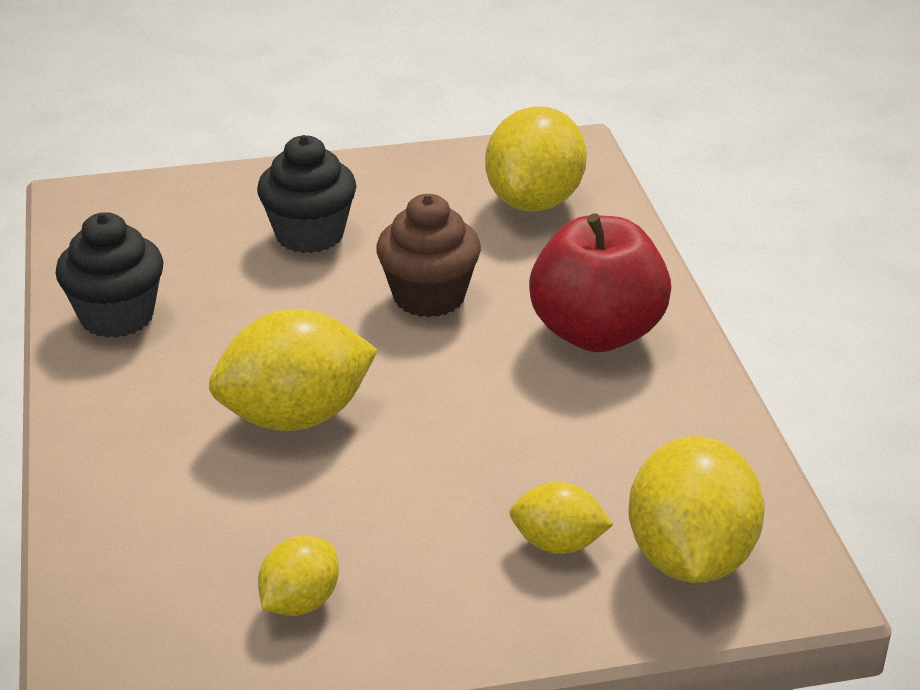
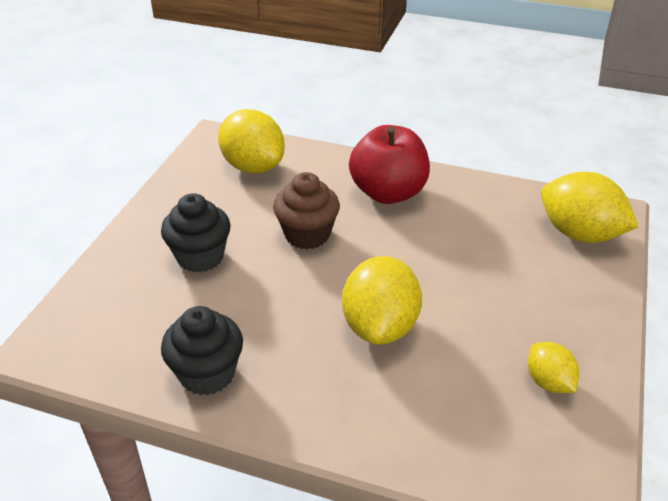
camera: 60 degrees left, 5 degrees up
yellow lemon [509,482,613,554] -> none

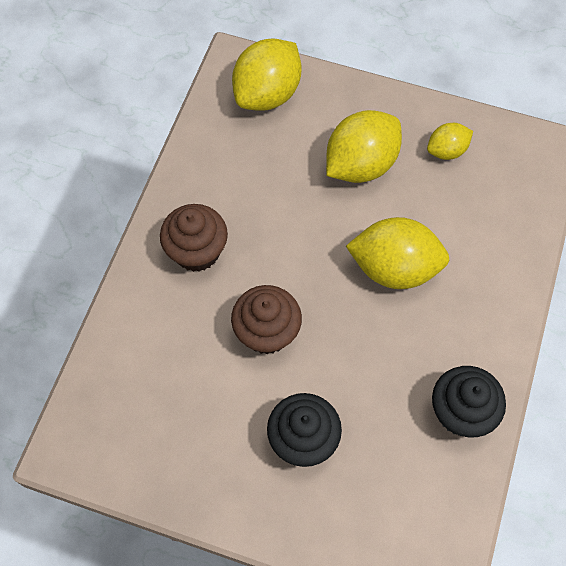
camera: 90 degrees left, 25 degrees up
yellow lemon [218,109,285,173] -> yellow lemon moved to [326,110,402,183]
red apple [349,125,430,204] -> brown cupcake [160,204,228,272]

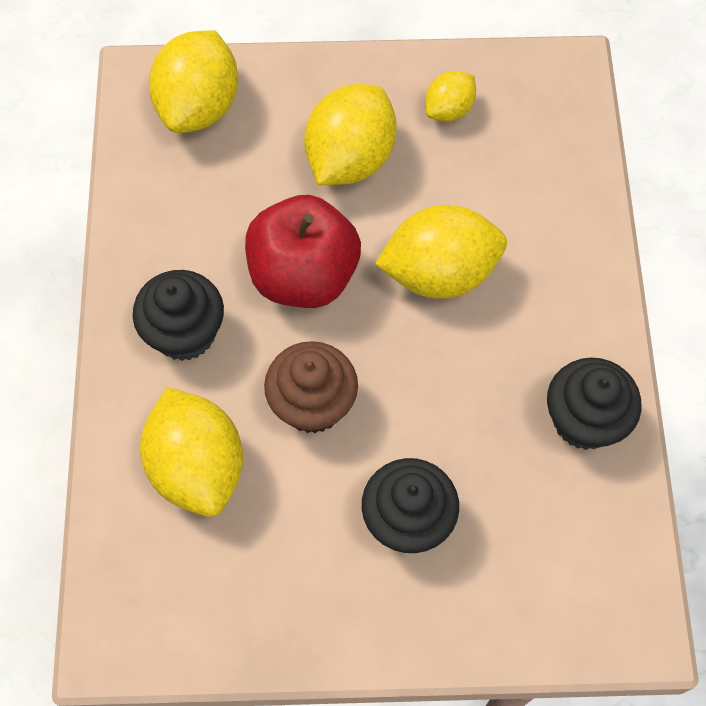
camera: 20 degrees left, 0 degrees up
brown cupcake [160,204,228,272] -> black cupcake [133,270,224,361]
none -> yellow lemon [140,387,243,517]
none -> red apple [245,195,361,308]

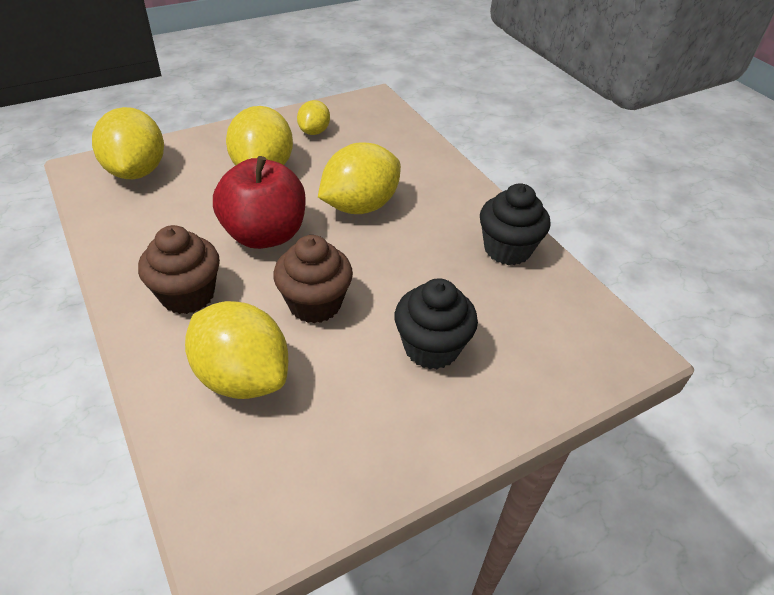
camera: 30 degrees left, 20 degrees down
black cupcake [133,270,224,361] -> brown cupcake [138,225,220,314]

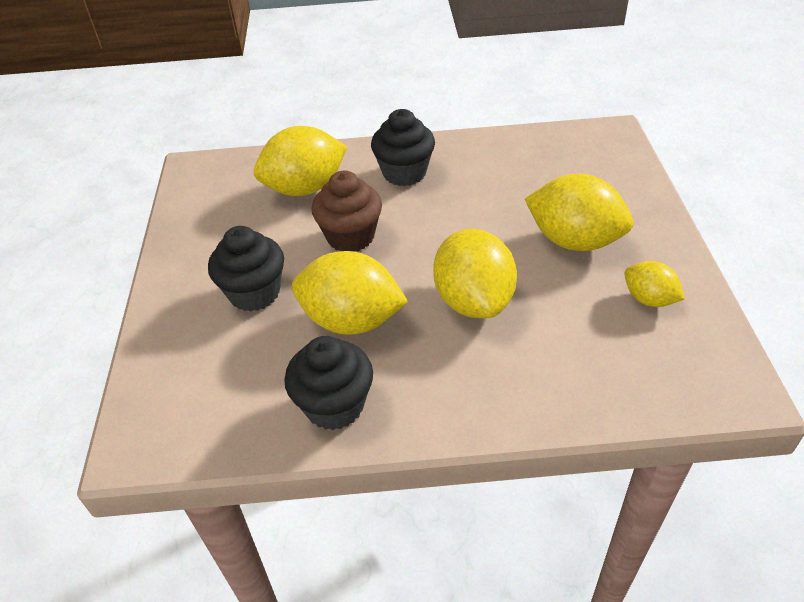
camera: 120 degrees right, 0 degrees up
yellow lemon [92,107,164,179] -> yellow lemon moved to [292,251,408,335]
brown cupcake [138,225,220,314] -> black cupcake [371,109,435,186]
red apple [213,156,306,249] -> none

